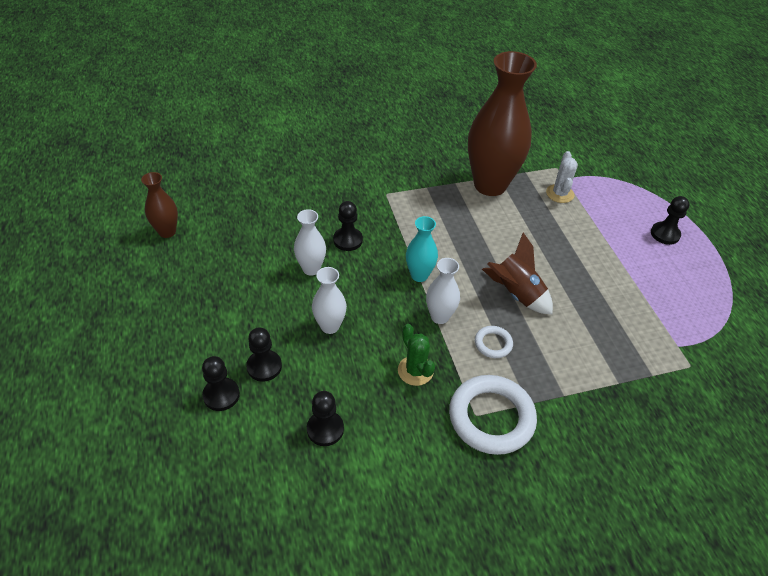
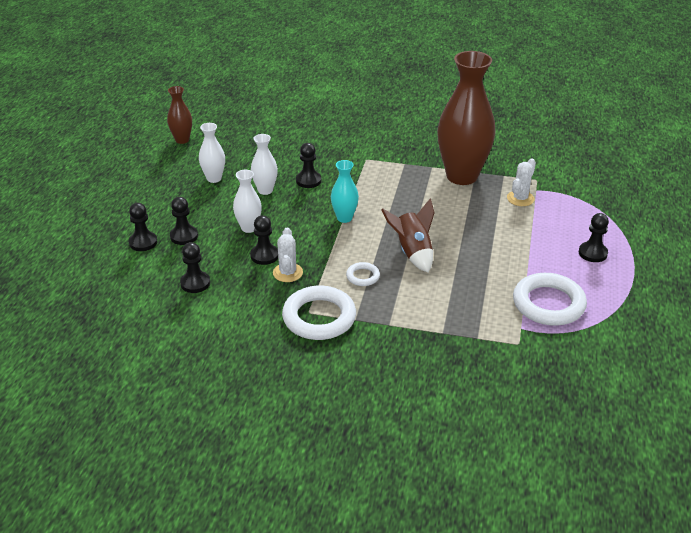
camera: 30 degrees right, 10 degrees down
green cactus [398,324,435,386] -> white cactus [273,228,303,282]
white vase [426,258,460,324] -> white vase moved to [199,123,225,183]
none -> black pawn [250,215,278,265]
none -> white ring [513,273,587,326]

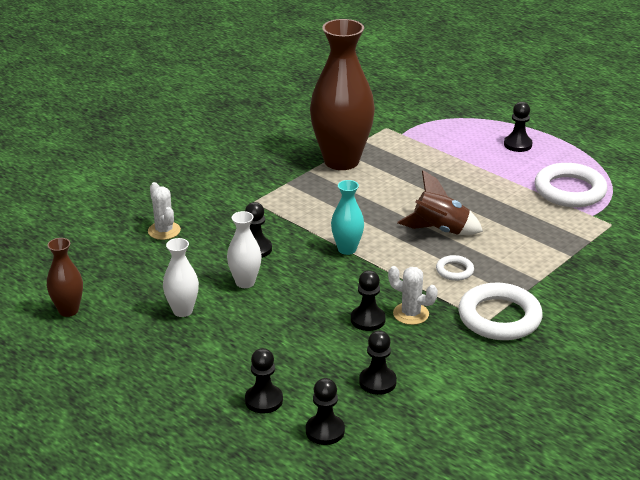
camera: 60 degrees left, 5 degrees down
black pawn [170,197,198,245] -> black pawn moved to [306,378,345,445]
white vase [233,170,262,233] -> none
white cactus [507,158,536,206] -> white cactus moved to [148,182,181,240]

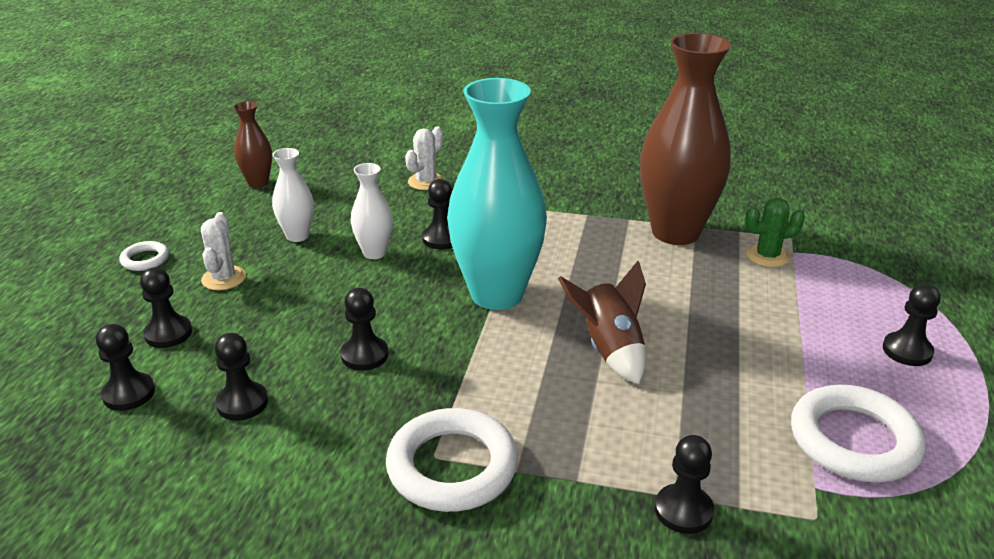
camera: 60 degrees right, 0 degrees up
turquoise vase [331,180,364,255] -> turquoise vase [447,78,547,310], size x2.15
white cactus [388,266,438,325] -> white cactus moved to [201,212,246,290]
white ring [436,255,474,281] -> white ring moved to [119,241,169,271]
none -> black pawn [655,435,714,534]
none -> green cactus [745,198,805,267]

